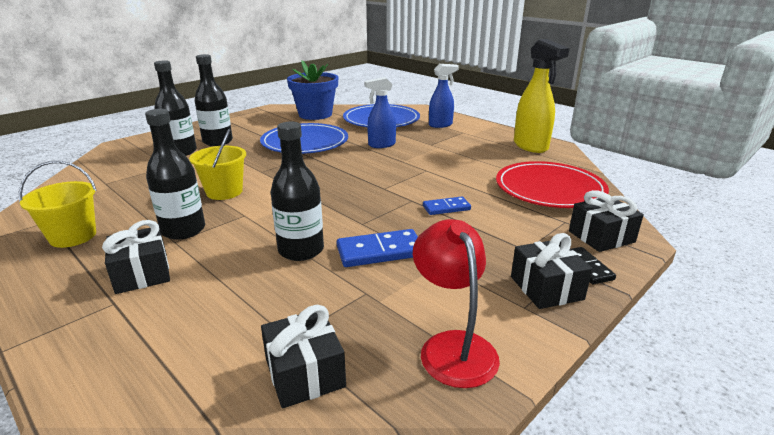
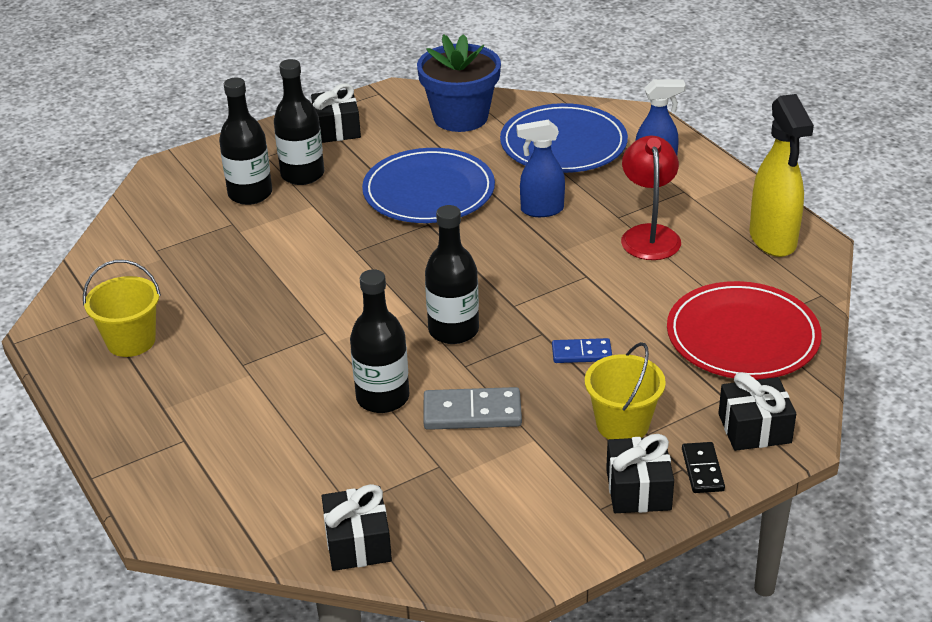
camera: 15 degrees right, 10 degrees up
black gift [102,220,170,294] -> black gift moved to [311,83,361,143]
black bottle [145,109,205,240] -> black bottle moved to [425,205,479,344]
yellow bucket [189,129,246,200] -> yellow bucket moved to [585,342,666,439]
blue domino [337,229,418,267] -> grey domino [423,387,522,430]
red lamp [413,219,500,388] -> red lamp moved to [621,136,681,260]

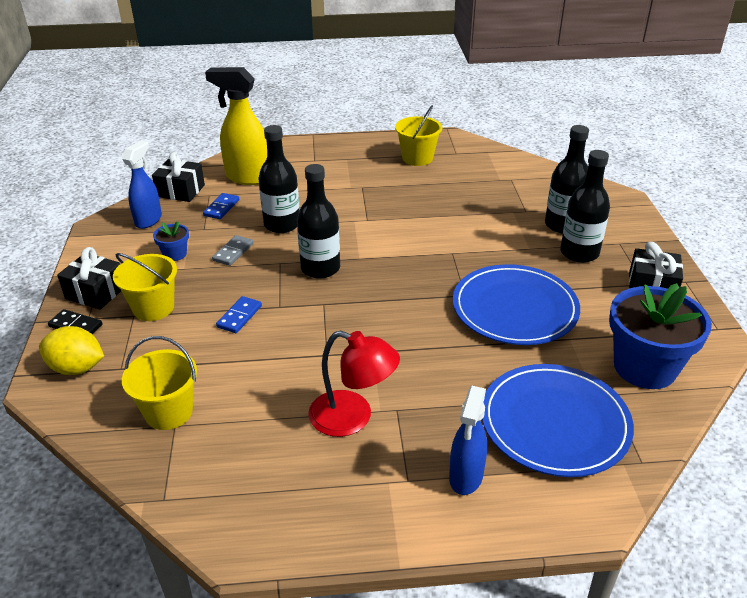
camera: 115 degrees right, 0 degrees up
grey domino [423,387,522,430] -> grey domino [212,235,253,266], size x0.63
blue spray bottle [516,120,565,217] -> blue spray bottle moved to [122,140,162,229]
red plate [667,281,822,380] -> yellow bucket [122,336,197,430]
black gift [718,372,796,451] -> yellow lemon [39,326,104,375]
yellow spray bottle [749,94,814,257] -> yellow spray bottle moved to [205,67,267,185]
none -> blue flower pot [153,221,189,261]
none -> blue domino [203,193,239,219]

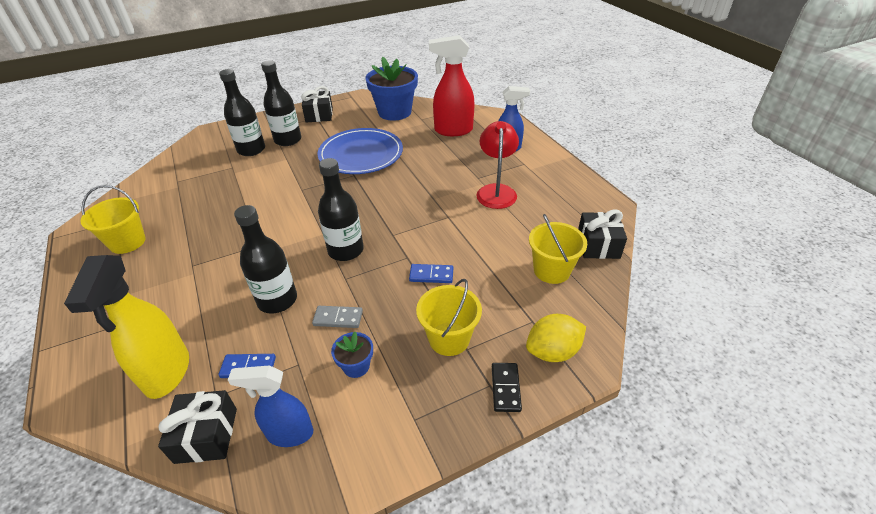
camera: 110 degrees left, 5 degrees up
yellow lemon [39,326,104,375] -> yellow lemon turned 75 degrees clockwise [526,314,586,362]
black gift [57,247,121,310] -> black gift moved to [578,210,627,259]
blue plate [482,364,634,477] -> red spray bottle [429,35,475,136]

